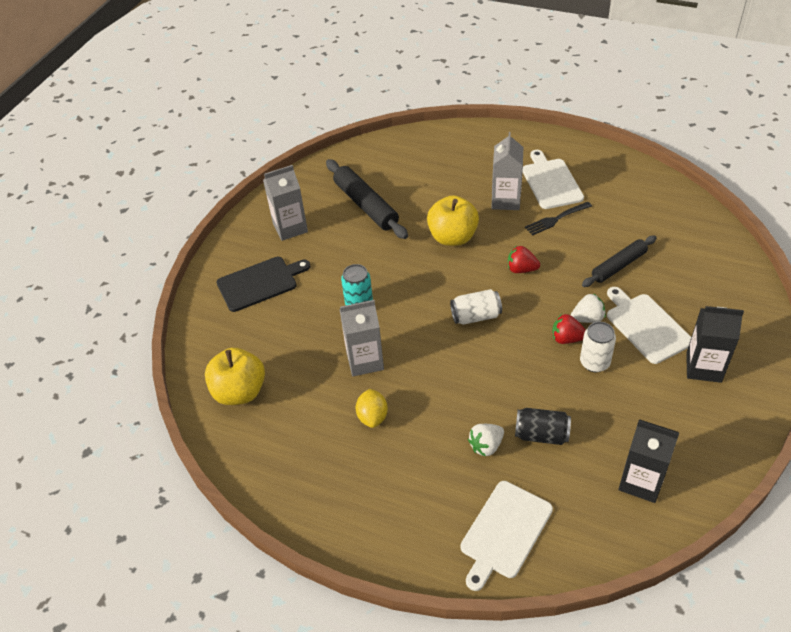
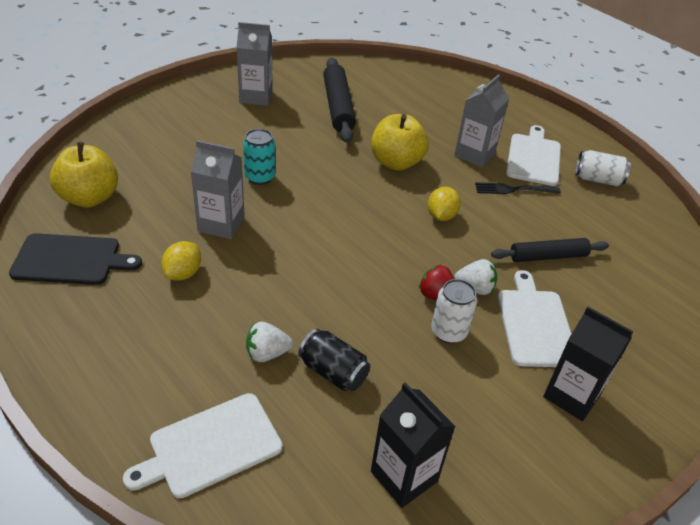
camera: 20 degrees right, 5 degrees down
black cutting board [216,257,311,312] -> black cutting board moved to [9,233,142,285]
white can [450,289,502,325] -> white can moved to [575,150,631,186]
red strawberry [508,246,540,273] -> yellow lemon [428,187,461,221]

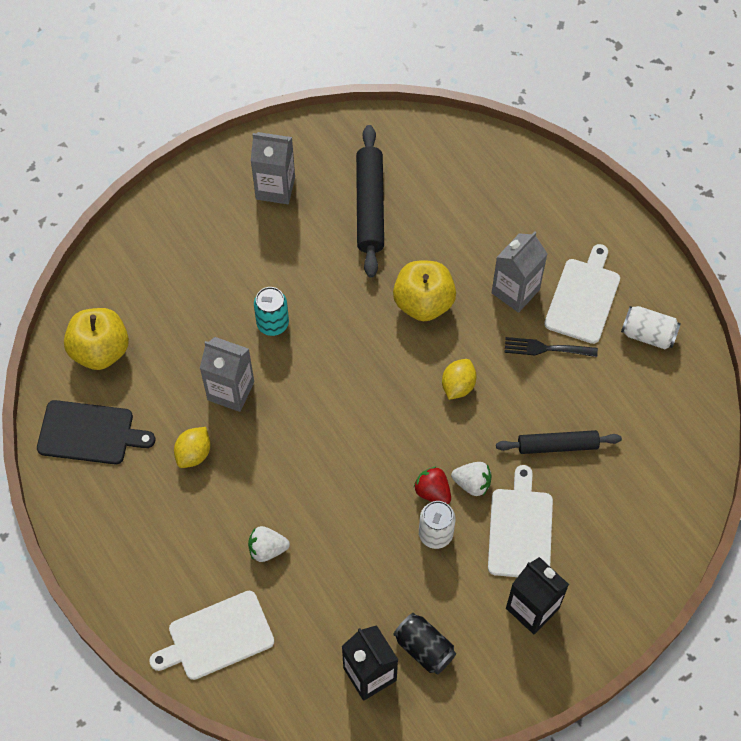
camera: 10 degrees right, 20 degrees up
black can [298,329,370,391] -> black can moved to [393,613,456,675]

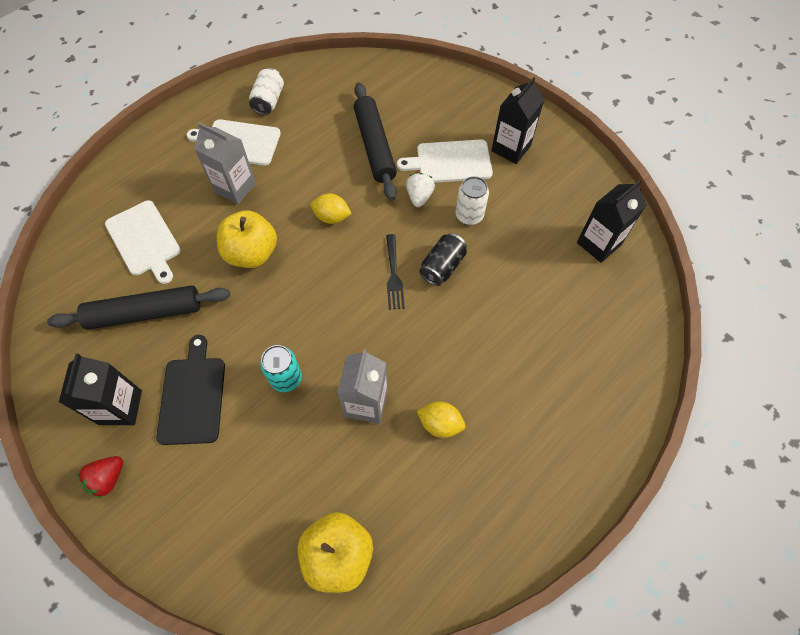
camera: 100 degrees left, 0 degrees up
black cutting board [37,400,155,464] -> black cutting board moved to [156,335,225,445]
white cutting board [149,591,274,680] -> white cutting board moved to [105,200,181,284]
white strawberry [248,526,290,562] -> none
grey carton [251,132,295,204] -> black carton [59,354,142,425]
black can [393,613,456,675] -> black can moved to [419,233,467,286]
red strawberry [414,466,451,504] -> red strawberry moved to [77,456,123,498]
black rolling pin [496,430,622,454] -> black rolling pin [354,83,397,200], size x1.50
black fork [505,337,598,357] -> black fork moved to [386,234,405,310]

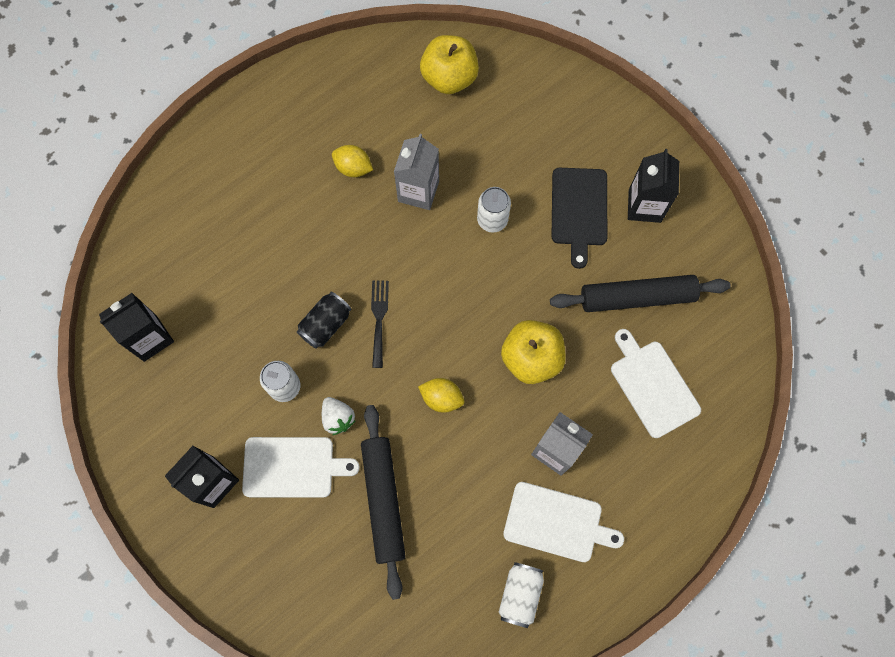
camera: 175 degrees left, 10 degrees up
red strawberry [77,456,123,498] -> none
turquoise can [260,345,302,392] -> white can [477,187,511,233]
white strawberry [406,173,435,207] -> white strawberry turned 45 degrees counterclockwise [322,397,356,435]

